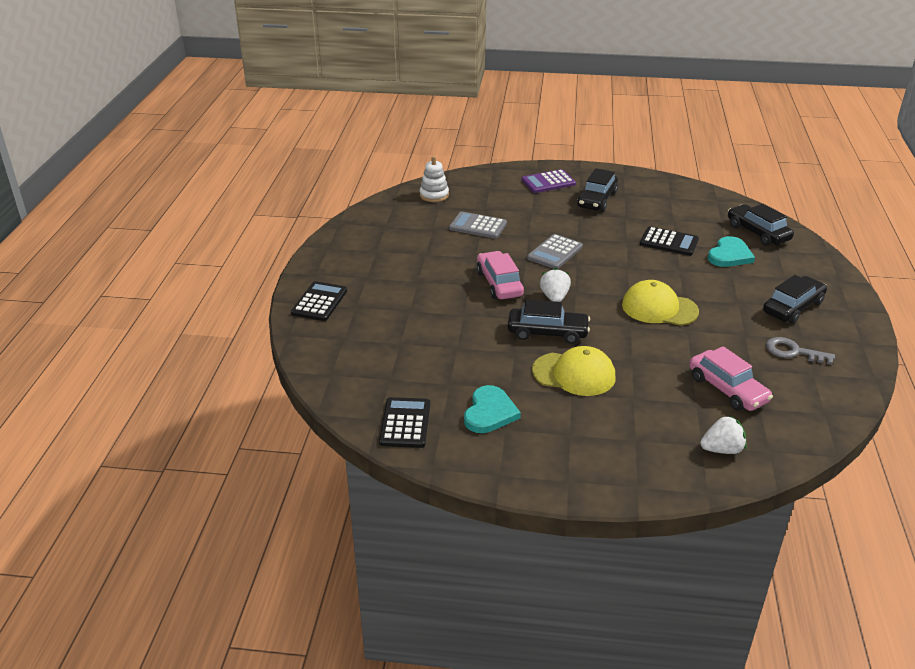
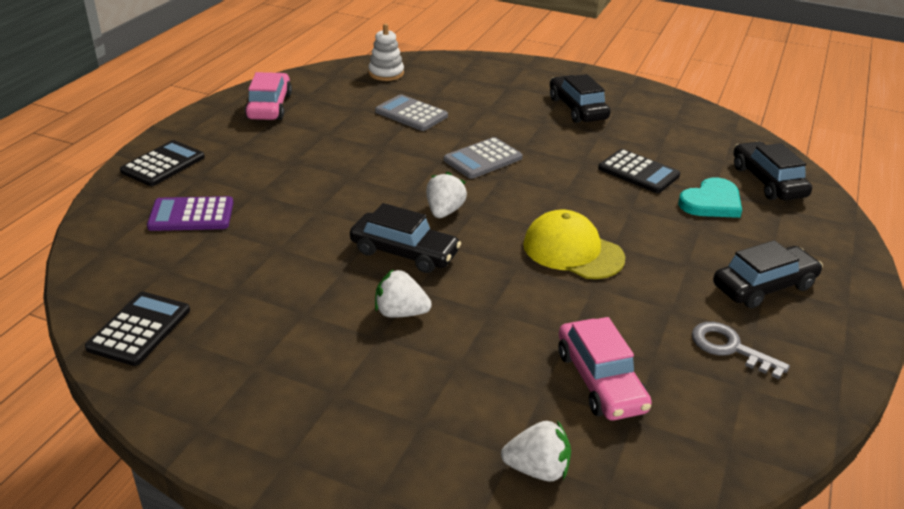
camera: 15 degrees right, 0 degrees up
turquoise heart [464,385,521,433] -> none
pink car [476,251,524,299] -> pink car moved to [245,72,292,120]
purple calculator [521,169,576,193] -> purple calculator moved to [147,196,233,231]
yellow cap [532,346,616,396] -> white strawberry [375,269,432,318]
black car [577,168,618,211] -> black car turned 120 degrees clockwise [550,74,611,123]

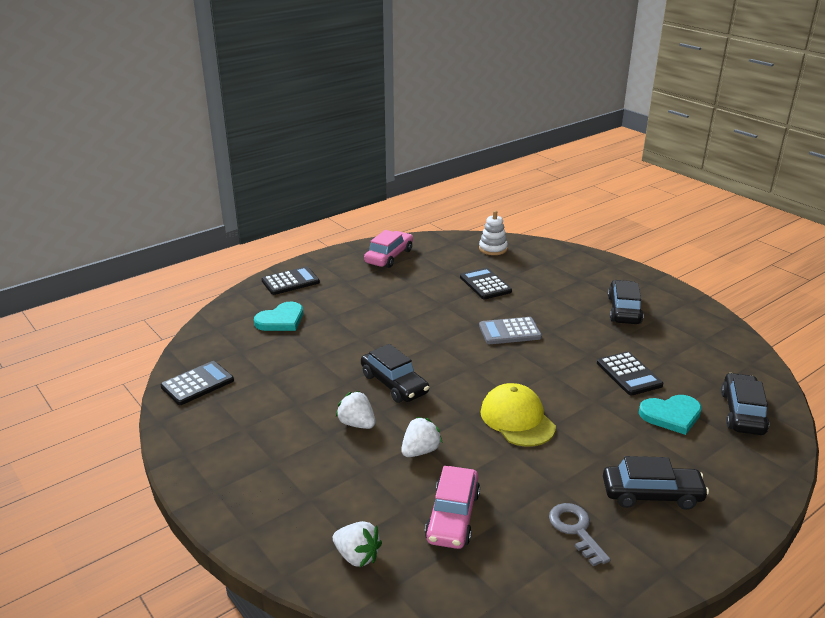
camera: 30 degrees right, 5 degrees down
purple calculator [147,196,233,231] -> turquoise heart [254,302,303,331]
grey calculator [375,94,448,131] -> black calculator [460,267,512,299]
white strawberry [426,172,467,218] -> white strawberry moved to [401,417,443,457]

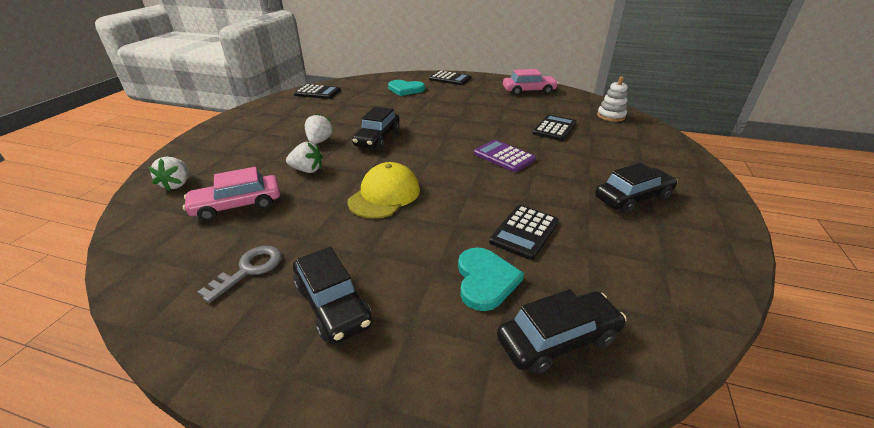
camera: 55 degrees right, 5 degrees up
grey calculator [479,317,542,344] -> purple calculator [474,140,536,172]
turquoise heart [639,395,702,435] -> turquoise heart turned 135 degrees counterclockwise [458,247,524,311]

